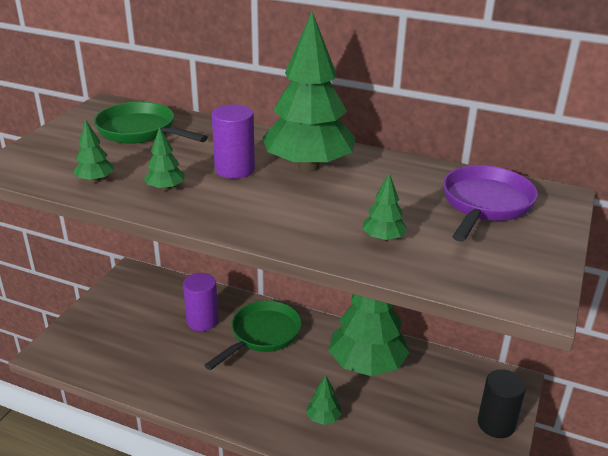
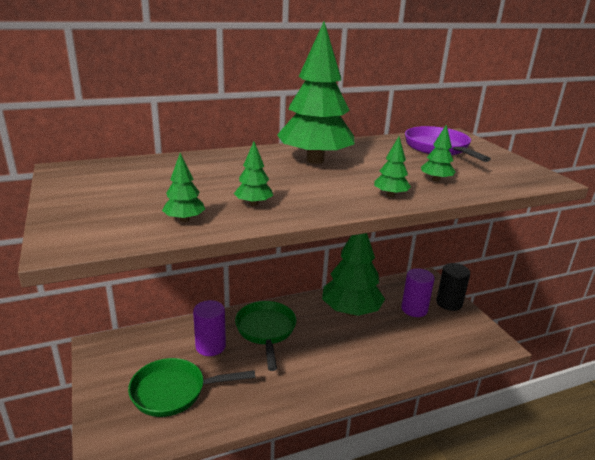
camera: 45 degrees left, 5 degrees down
green pan [94,102,208,144] -> green pan moved to [128,358,255,417]
purple cylinder [212,104,255,179] -> purple cylinder moved to [401,268,435,317]
green tree [306,375,342,425] -> green tree moved to [374,137,411,197]

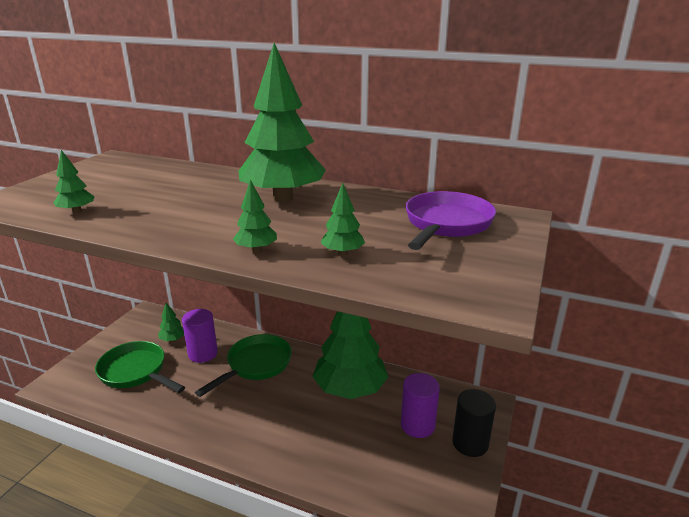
camera: 45 degrees right, 0 degrees up
green tree [234,142,273,206] -> green tree moved to [158,302,184,342]

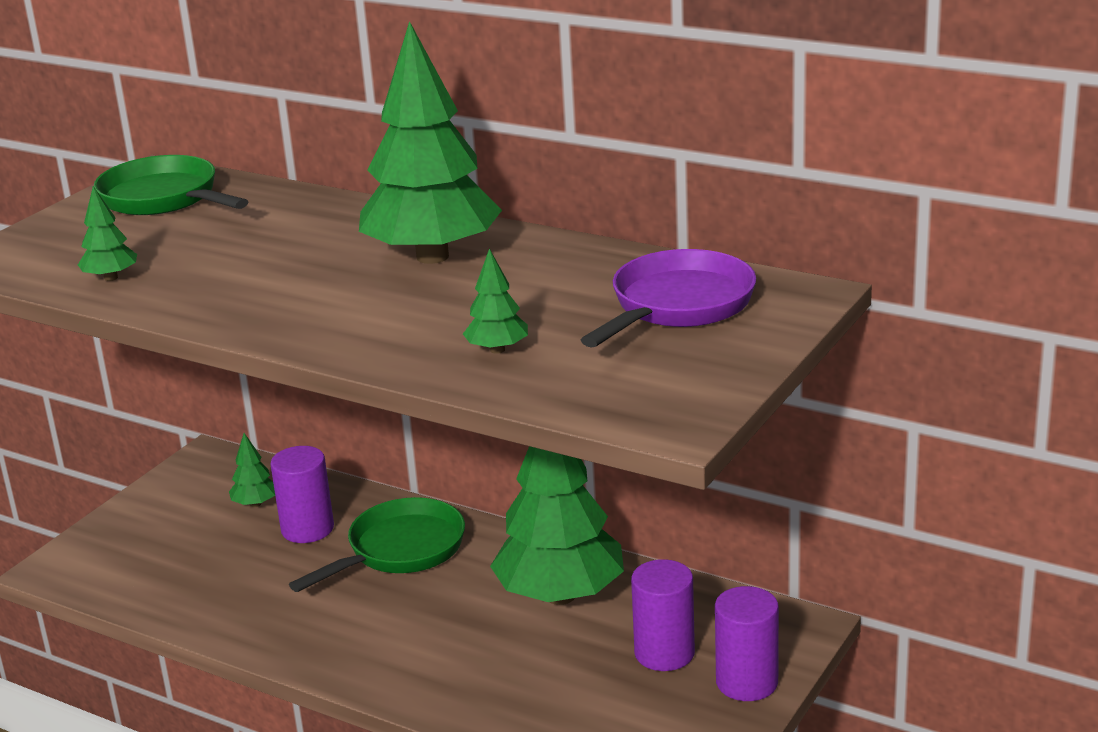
camera: 10 degrees right, 0 degrees up
green pan [95,341,185,393] -> green pan moved to [94,155,249,215]
green tree [233,179,277,252] -> none
black cylinder [452,389,496,457] -> purple cylinder [715,586,779,701]

